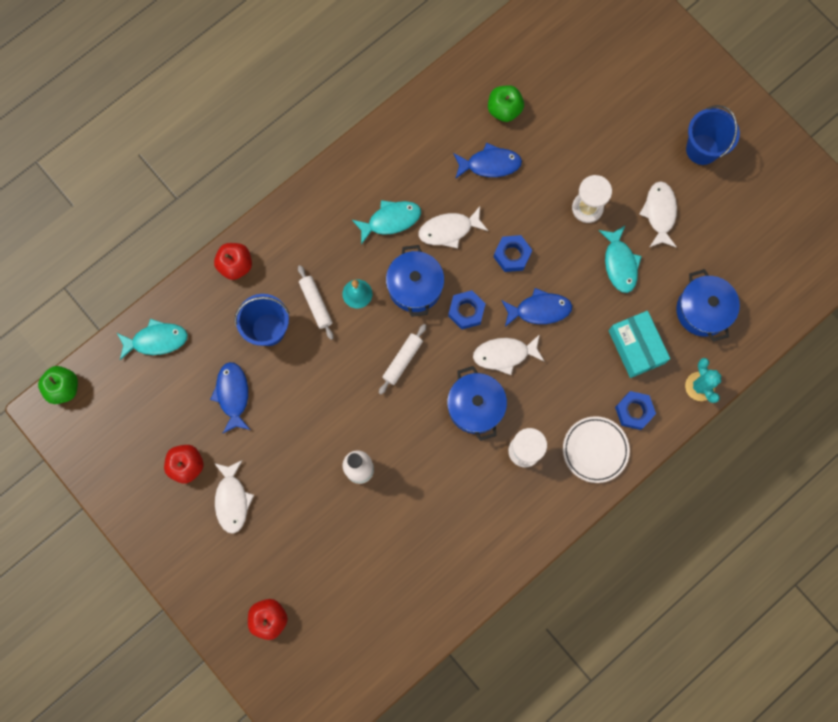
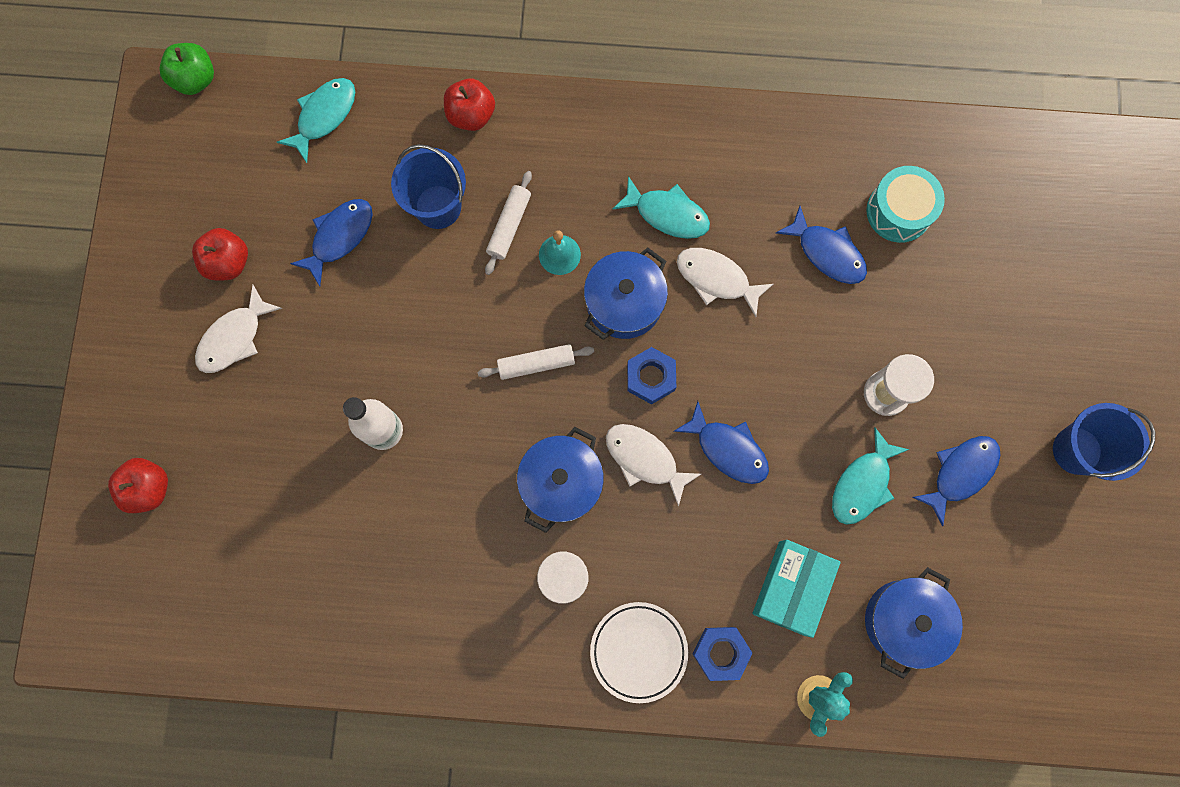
camera: 45 degrees right, 0 degrees up
turquoise fish [117,319,188,360] -> turquoise fish turned 90 degrees counterclockwise [277,78,355,163]
green apple [488,85,524,122] -> turquoise drum [866,166,945,243]
blue nut [494,235,532,272] -> none
white fish [639,181,677,248] -> blue fish [912,436,1001,526]

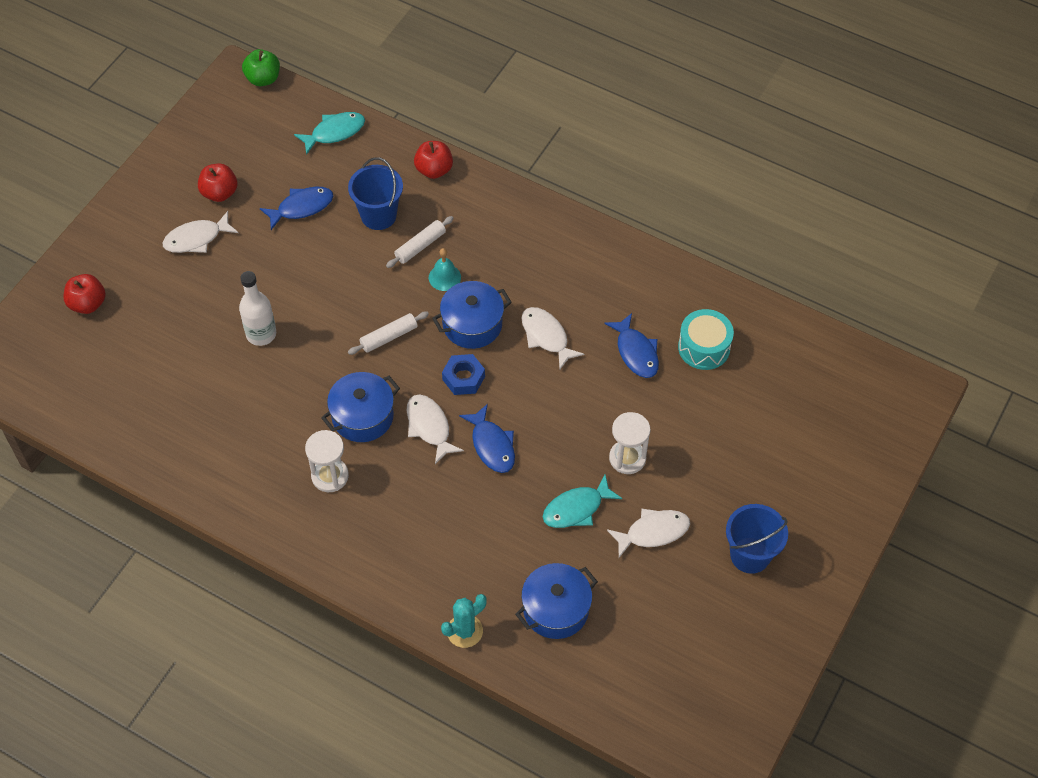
camera: 25 degrees right, 20 degrees down
white rolling pin [478,344,594,380] -> white rolling pin turned 45 degrees counterclockwise [348,311,429,355]
white plate [590,602,688,703] -> none
turquoise fish [613,176,710,239] -> none
blue nut [693,627,753,681] -> none
turquoise box [753,540,841,638] -> none
blue fish [912,436,1001,526] -> white fish [607,509,690,558]

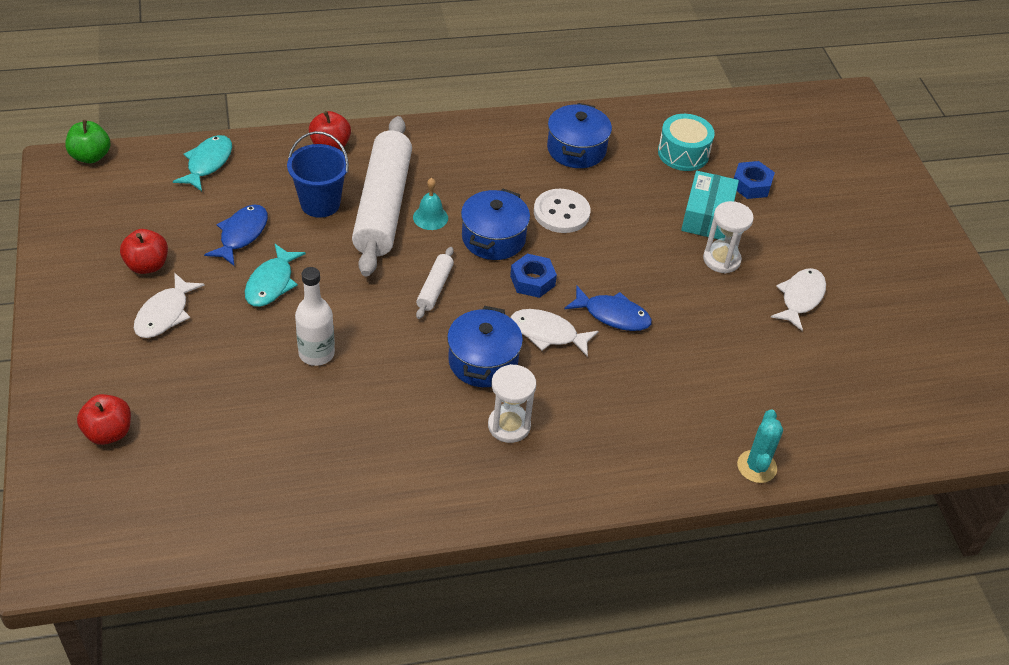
camera: 45 degrees left, 10 degrees down
white rolling pin [386,216,454,268] -> white rolling pin [352,116,412,276], size x2.34
blue pot [515,563,598,639] -> blue pot moved to [547,103,612,168]
white fish [521,307,584,369] -> white button [534,189,590,233]
turquoise fish [543,474,622,528] -> turquoise fish moved to [245,244,306,307]
blue fish [604,313,659,378] -> none
blue bucket [726,504,788,574] -> none
none -> turquoise box [681,171,739,239]
none -> blue nut [734,161,775,199]

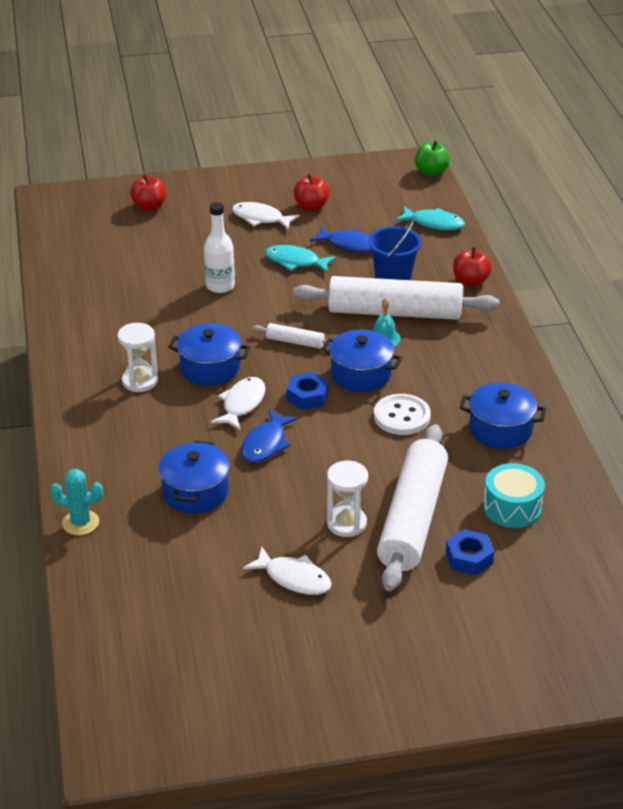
camera: 95 degrees right, 10 degrees down
turquoise box [681,171,739,239] -> white rolling pin [377,424,448,591]
none -> blue pot [158,440,230,513]

